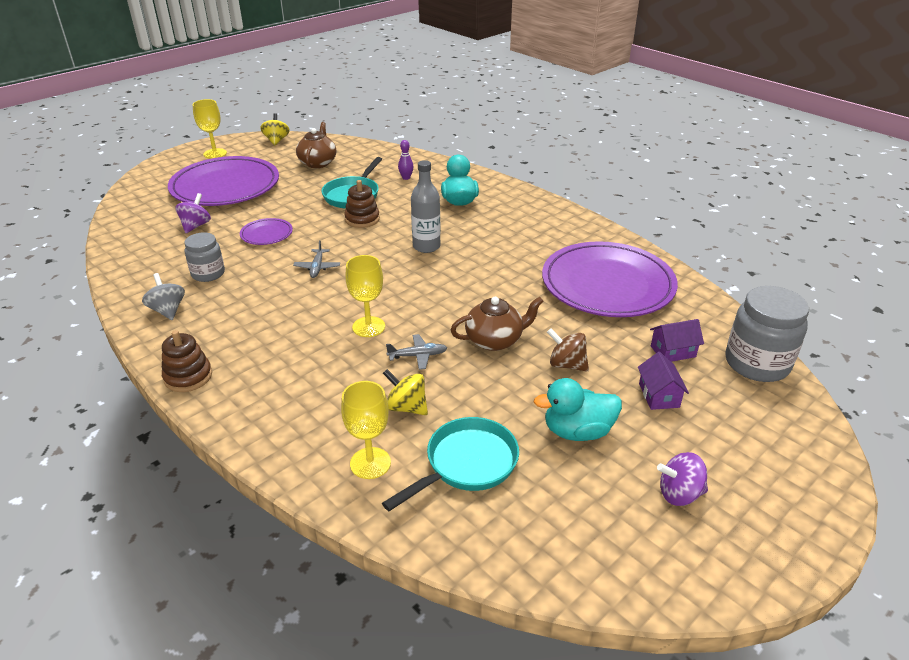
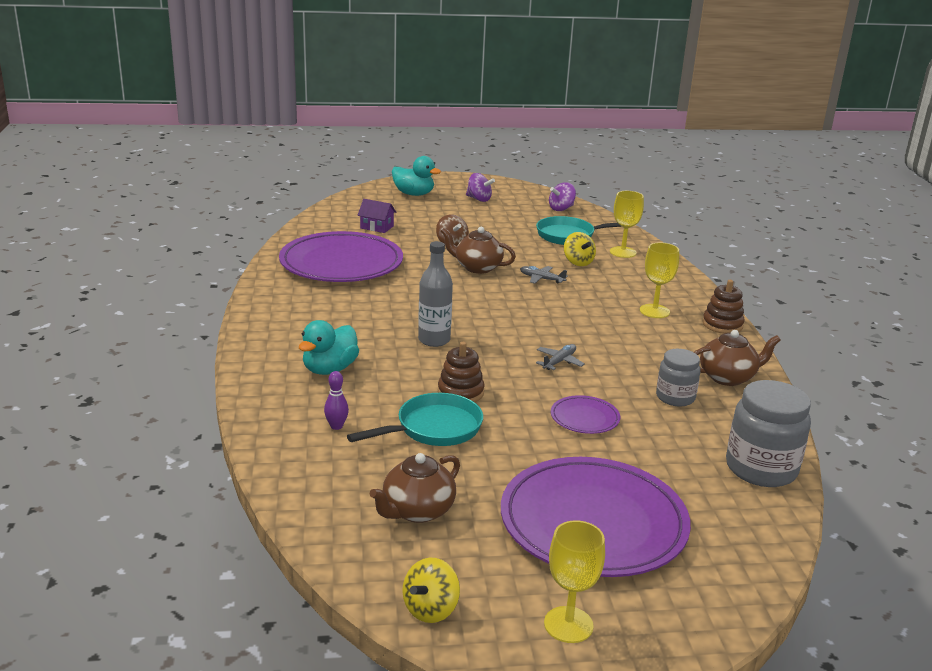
camera: 145 degrees left, 10 degrees down
grey spinning top [142,273,185,320] -> brown teapot [694,330,781,386]
purple spinning top [175,193,211,233] -> purple spinning top moved to [549,182,576,211]
yellow goblet [345,255,385,337] -> yellow goblet moved to [640,242,679,318]
turquoise duck [534,378,622,441] -> turquoise duck moved to [392,156,441,196]
purple house [638,352,689,410] -> none
grey jar [725,286,809,382] -> grey jar moved to [726,380,811,487]

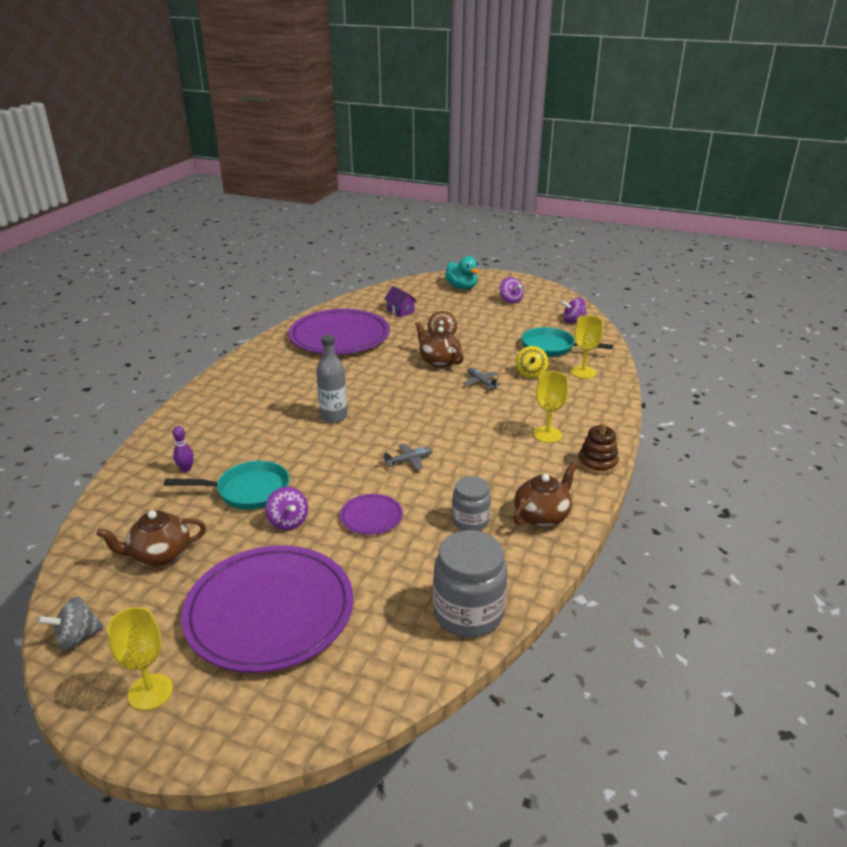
camera: 30 degrees right, 5 degrees up
turquoise duck [299,320,359,375] -> none
yellow spinning top [402,558,460,623] -> grey spinning top [38,597,104,650]
brown stacking toy [438,342,485,402] -> none
brown teapot [694,330,781,386] -> brown teapot turned 60 degrees counterclockwise [513,463,577,527]
none -> purple spinning top [265,487,308,530]

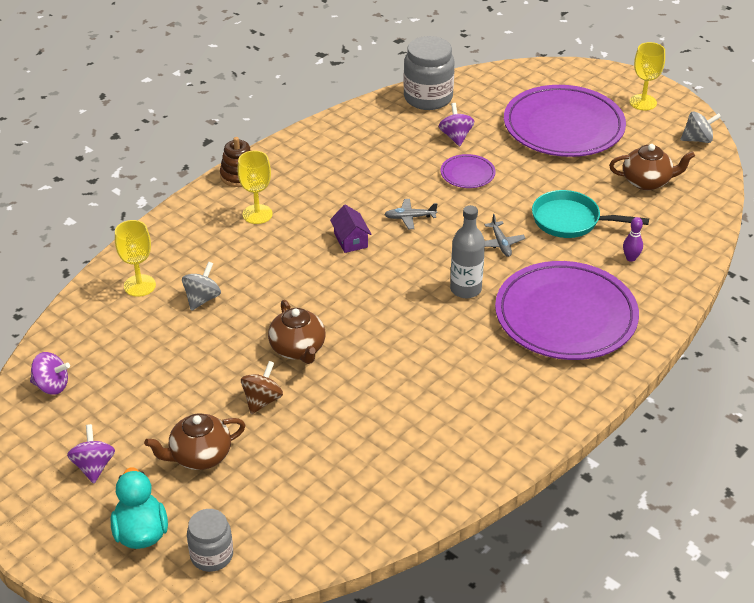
camera: 160 degrees left, 10 degrees up
purple spinning top [265,487,308,530] -> purple spinning top moved to [439,103,474,146]
purple plate [289,309,390,354] -> purple plate moved to [495,261,639,360]
purple house [384,286,417,317] -> purple house moved to [330,204,372,253]
grey jar [452,476,491,531] -> grey jar moved to [187,509,233,572]
grey plane [464,368,501,389] -> grey plane moved to [484,214,526,257]
brown teapot [513,463,577,527] -> brown teapot moved to [144,413,245,470]
yellow spinning top [516,346,548,378] -> grey spinning top [182,262,221,311]
turquoise pan [521,327,613,357] -> none

